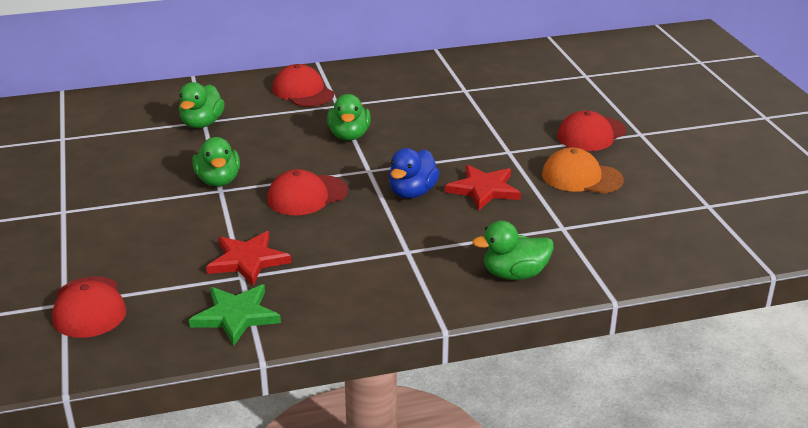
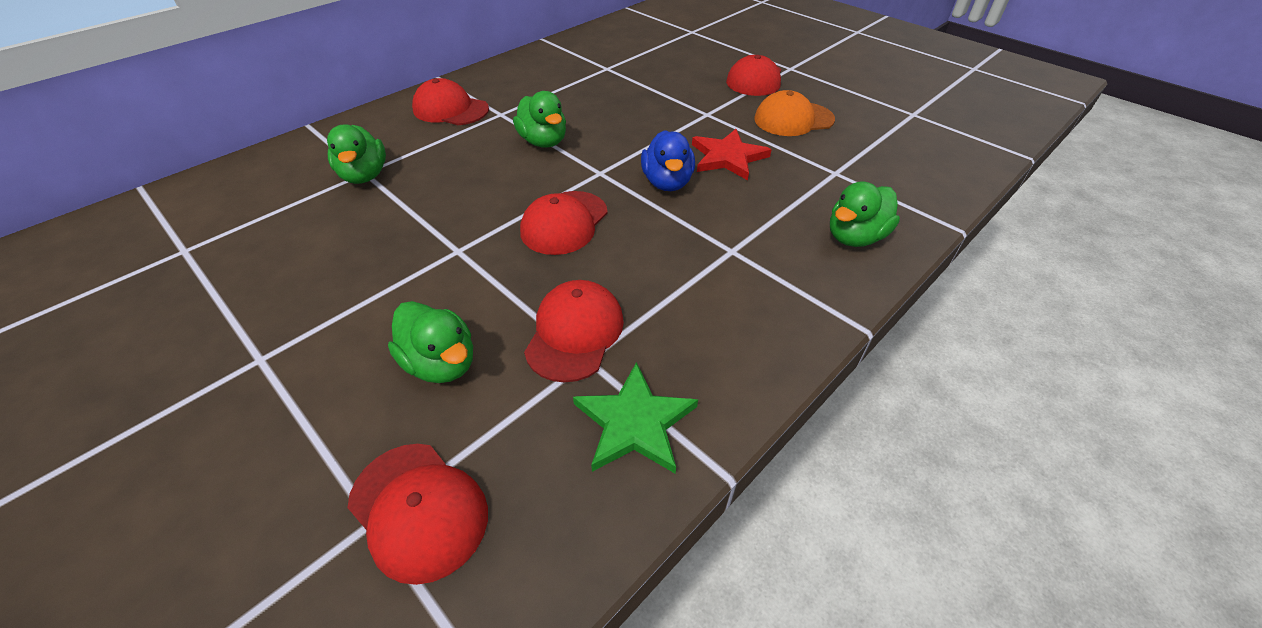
camera: 30 degrees left, 15 degrees up
green duck [192,137,240,186] -> green duck moved to [388,301,473,383]
red star [206,231,291,286] -> red cap [524,280,624,383]

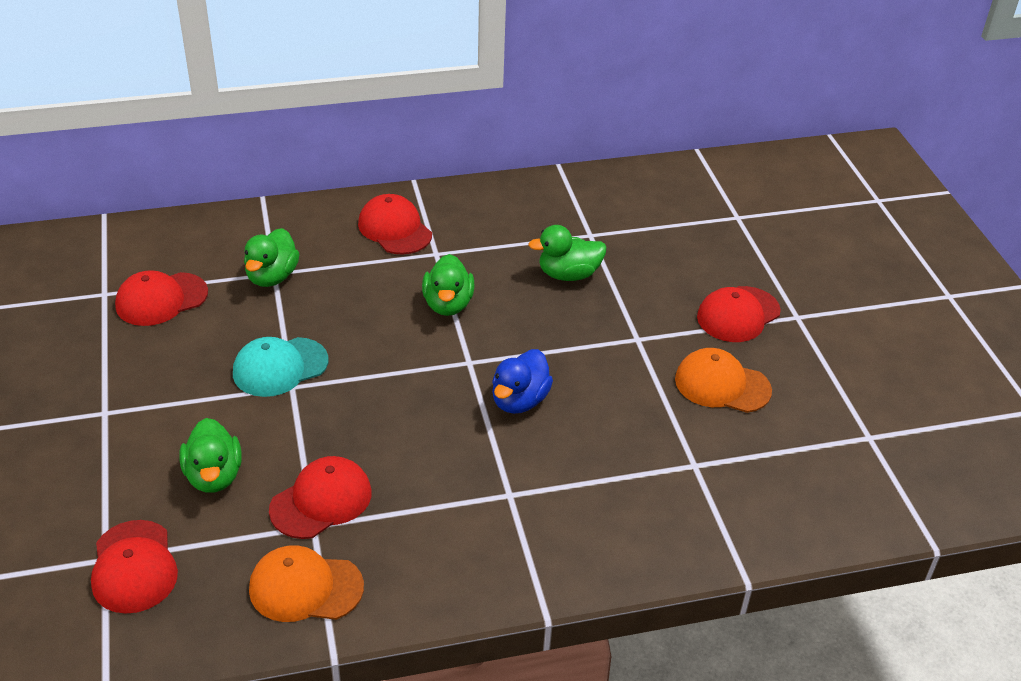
camera: 30 degrees right, 5 degrees down
red cap [520,191,608,255] -> red cap moved to [115,270,208,326]
green star [573,362,698,473] -> orange cap [249,545,364,622]
red star [692,129,772,180] -> none
green duck [830,181,900,247] -> green duck moved to [528,225,606,281]
none -> turquoise cap [233,337,328,397]

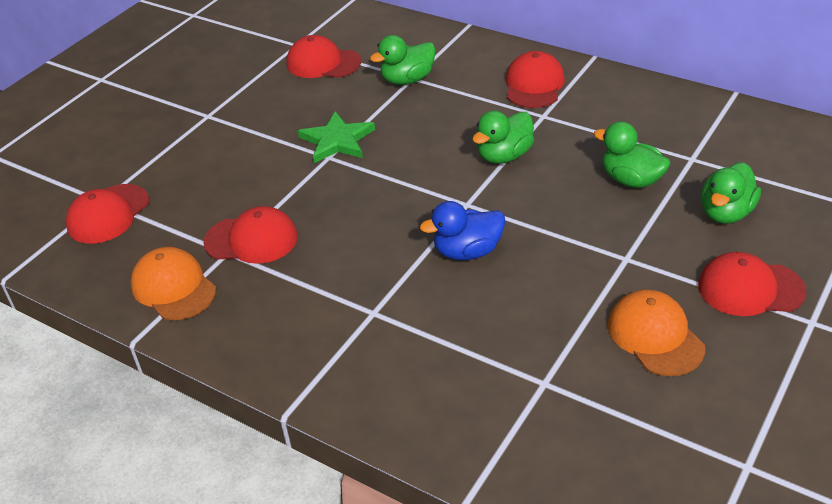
camera: 50 degrees right, 0 degrees up
green duck [179,418,242,493] -> green duck moved to [701,163,761,224]
turquoise cap [233,337,328,397] -> green star [298,111,375,163]

